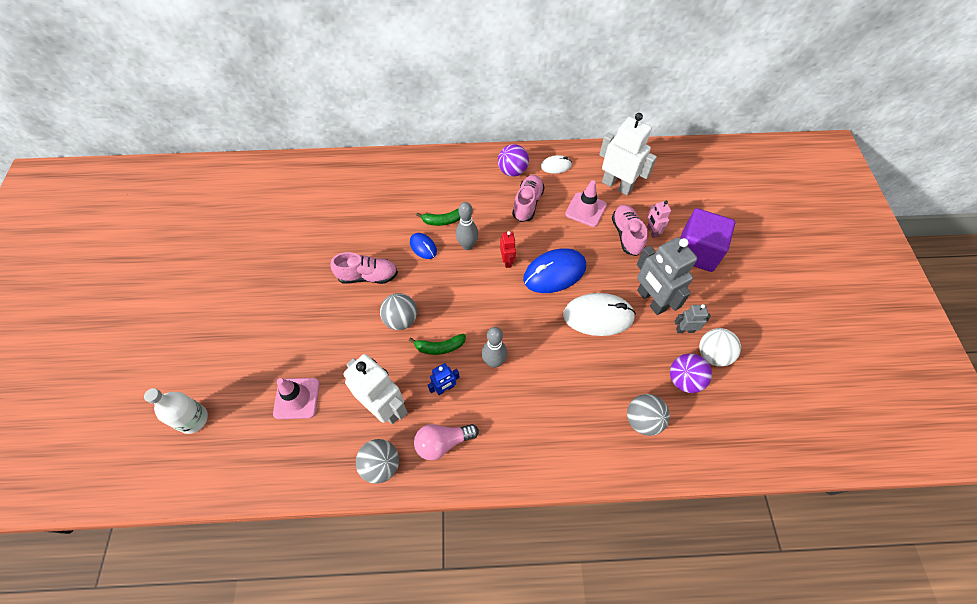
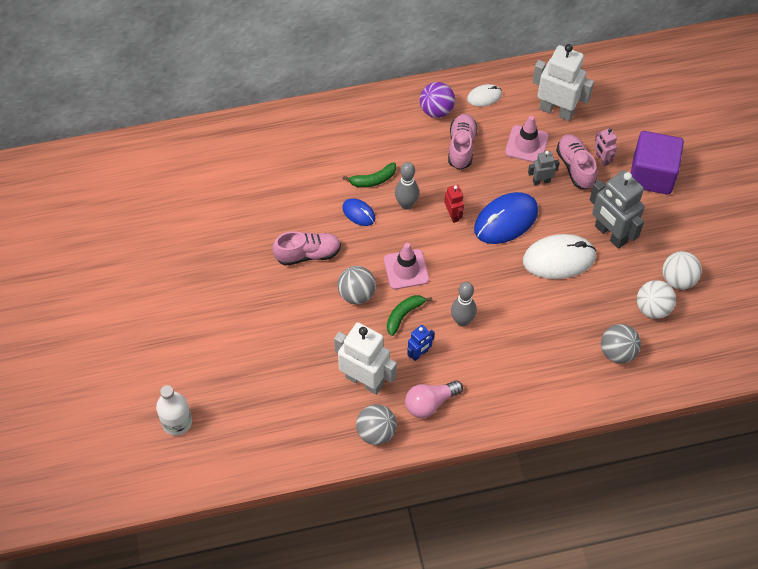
camera: 10 degrees left, 0 degrees up
pink traffic cone [273,378,320,419] -> pink traffic cone moved to [384,243,429,289]
green banana [409,334,466,355] -> green banana turned 150 degrees clockwise [387,295,432,336]
purple ball [670,354,712,393] -> white ball [637,280,676,319]
grey robot [675,304,711,333] -> grey robot moved to [528,151,560,185]

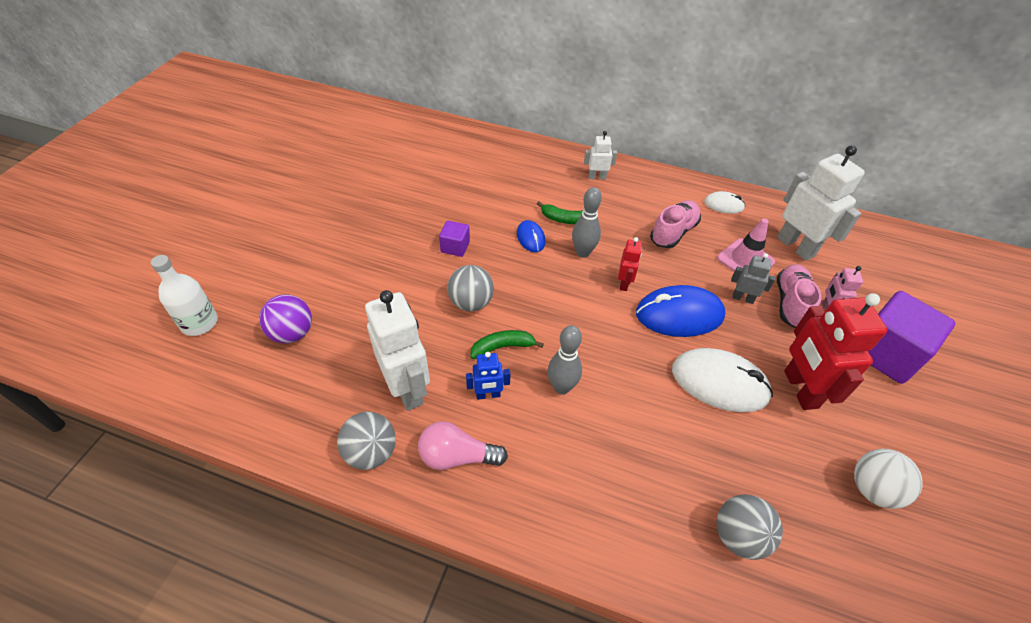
camera: 30 degrees right, 10 degrees down
pink shoe [272,231,341,266] -> purple cube [439,221,470,257]
pink traffic cone [384,243,429,289] -> none
purple ball [420,82,455,118] -> purple ball moved to [259,294,312,343]
grey robot [590,170,645,249] -> red robot [784,293,887,410]
white ball [637,280,676,319] -> none
none -> white robot [584,131,617,180]

